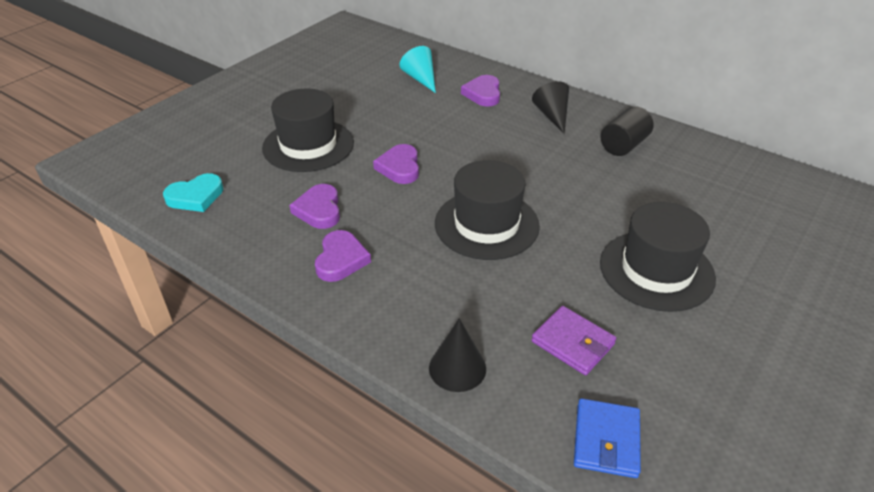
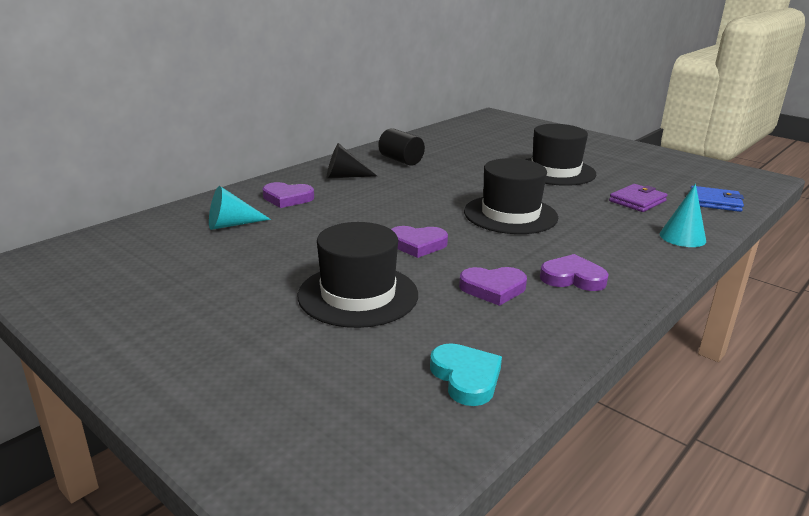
camera: 85 degrees left, 15 degrees down
black cone [429,318,486,392] -> turquoise cone [660,184,706,247]

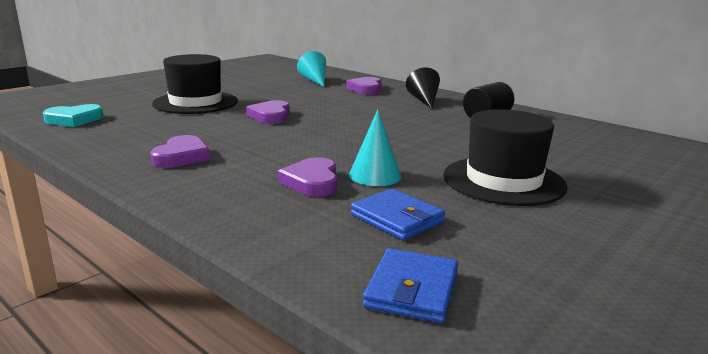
camera: 90 degrees right, 5 degrees down
purple heart [459,267,527,306] -> purple heart moved to [278,157,337,197]
black hat [464,158,558,234] -> none
purple wallet [609,184,668,212] -> blue wallet [351,189,445,240]
turquoise cone [660,184,706,247] -> turquoise cone moved to [349,109,402,186]

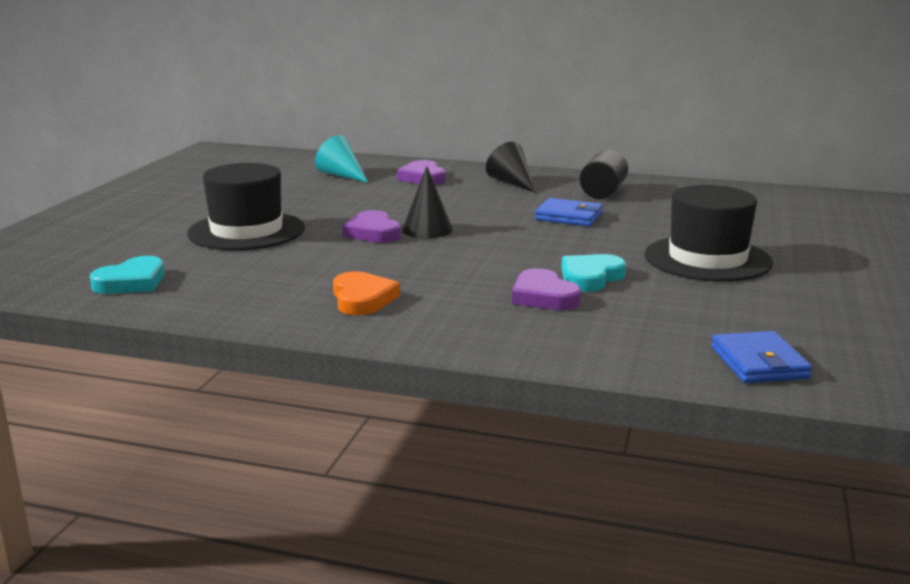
camera: 25 degrees left, 0 degrees up
purple heart [150,135,210,168] -> orange heart [333,271,400,315]
turquoise cone [349,109,402,186] -> turquoise heart [561,254,626,292]
blue wallet [351,189,445,240] -> blue wallet moved to [535,198,603,226]
none -> black cone [402,166,453,238]

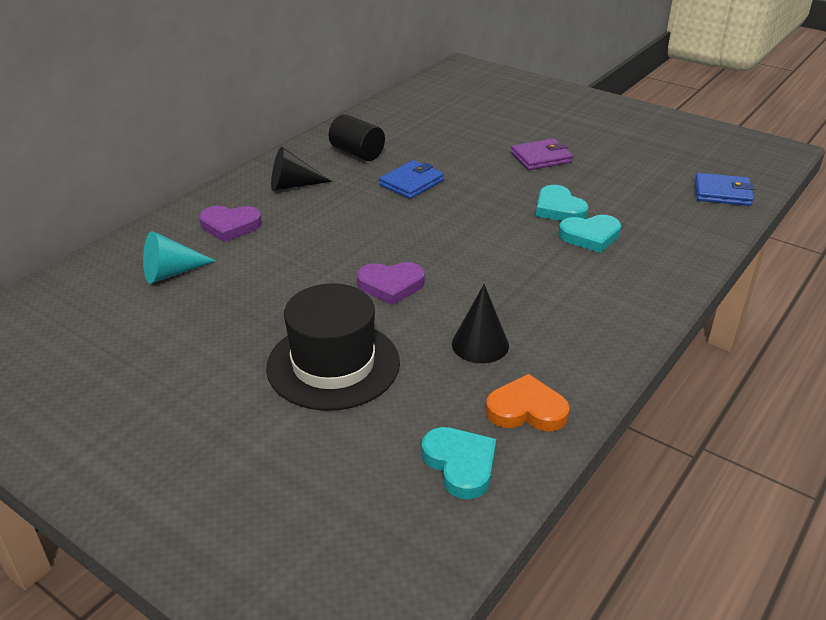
camera: 70 degrees left, 15 degrees up
orange heart [333,271,400,315] -> orange heart moved to [486,374,570,432]
black cone [402,166,453,238] -> black cone moved to [452,284,509,363]
purple heart [512,268,581,310] -> turquoise heart [558,215,621,253]
black hat [645,185,773,282] -> purple wallet [511,138,573,170]

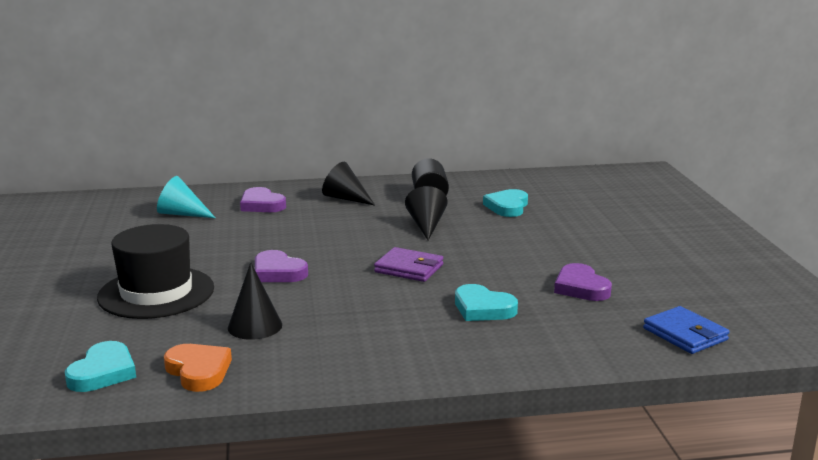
camera: 45 degrees right, 15 degrees down
blue wallet [379,160,444,199] -> black cone [405,186,448,240]
purple wallet [511,138,573,170] -> purple wallet moved to [374,247,443,282]
turquoise heart [536,185,588,221] -> turquoise heart moved to [483,189,528,217]
none -> purple heart [554,263,612,301]

